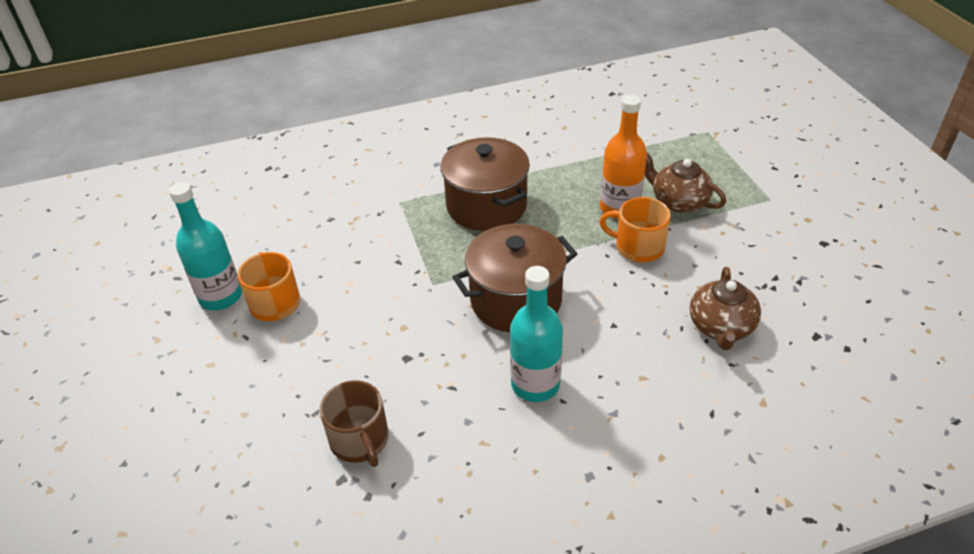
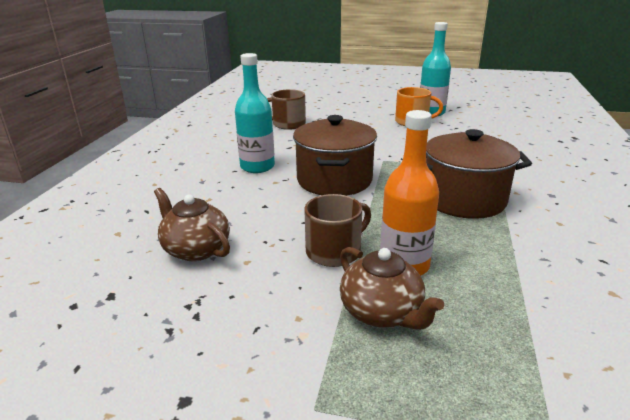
camera: 120 degrees right, 15 degrees down
orange mug [599,197,671,263] -> brown mug [304,194,371,267]
brown teapot [645,153,726,213] -> brown teapot turned 75 degrees clockwise [340,247,444,330]

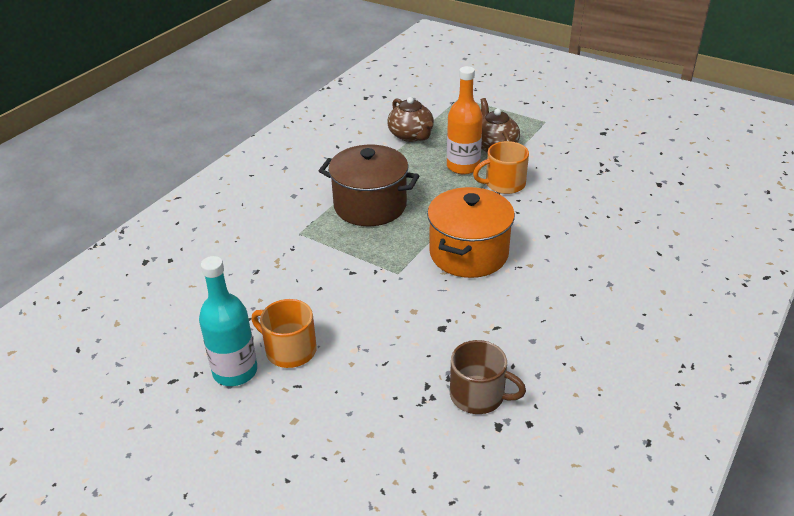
camera: 160 degrees left, 10 degrees up
brown teapot [154,188,230,261] -> brown teapot moved to [387,97,434,142]
turquoise bottle [235,53,275,173] -> none
brown pot [293,115,377,196] -> orange pot [427,187,515,278]
brown mug [304,194,371,267] -> orange mug [473,141,529,194]

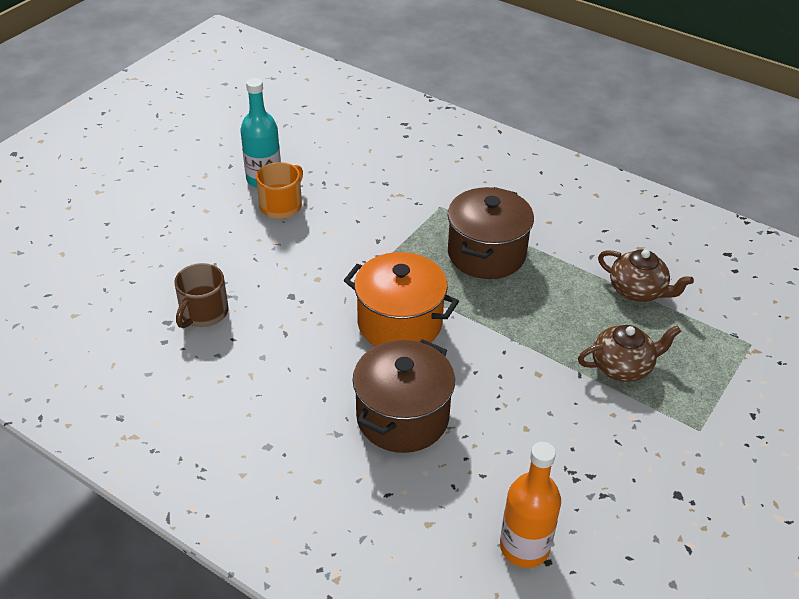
camera: 90 degrees right, 5 degrees up
brown teapot [387,97,434,142] -> brown teapot turned 120 degrees counterclockwise [598,249,694,302]
orange bottle [447,66,483,174] -> orange bottle moved to [500,442,561,568]
orange mug [473,141,529,194] -> none
none -> brown pot [352,339,455,453]

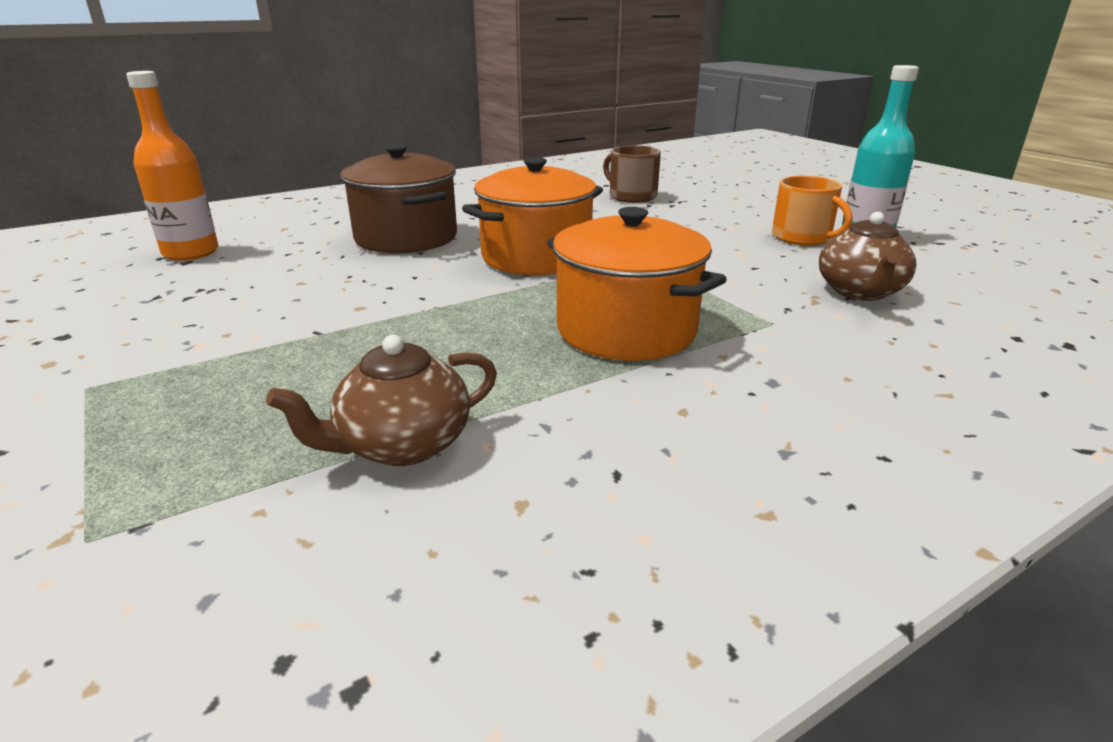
camera: 115 degrees right, 15 degrees down
brown pot [448,187,534,279] -> orange pot [547,207,727,361]
brown teapot [578,325,681,382] -> brown teapot moved to [819,212,917,301]

